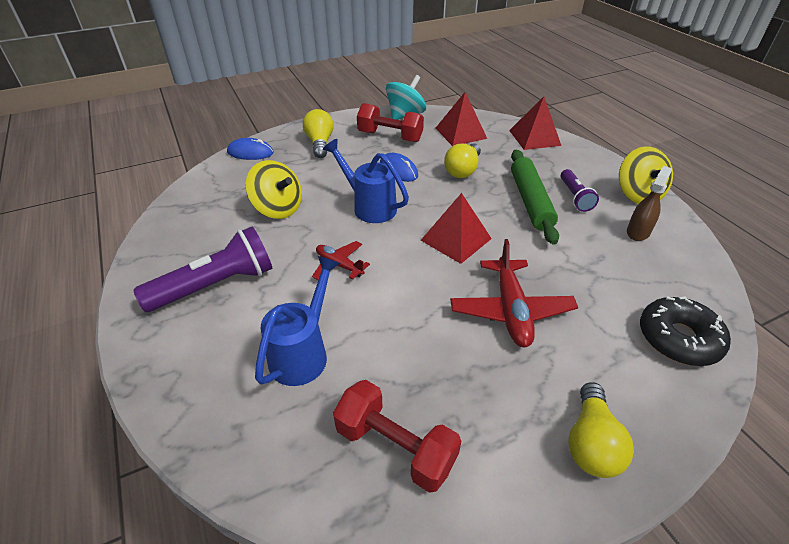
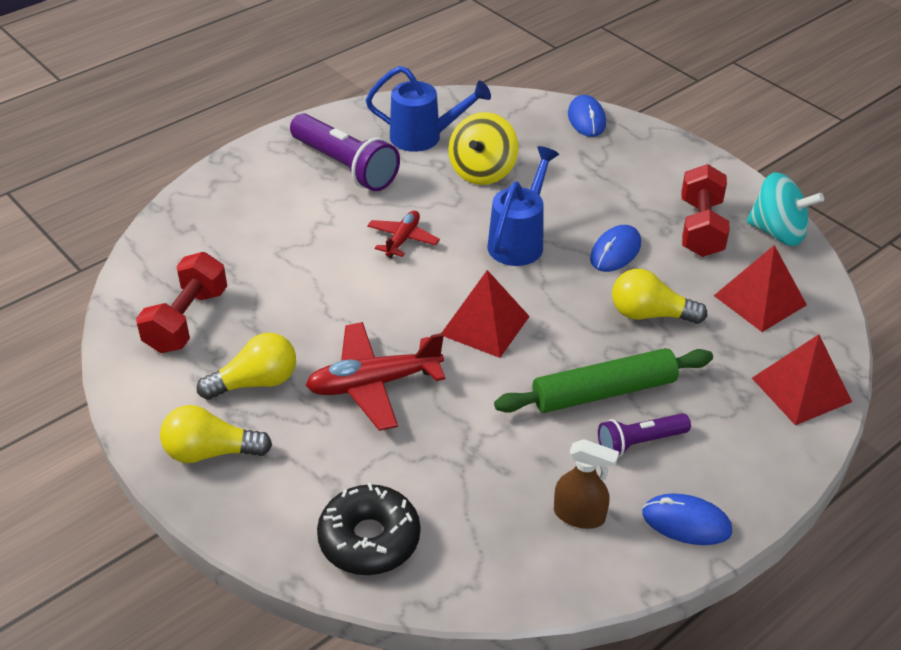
camera: 75 degrees right, 0 degrees up
blue watering can [255,256,340,386] -> blue watering can moved to [366,66,491,152]
yellow light bulb [303,109,334,158] -> yellow light bulb moved to [197,332,296,400]
yellow spinning top [619,146,673,204] -> blue mouse [642,493,732,545]

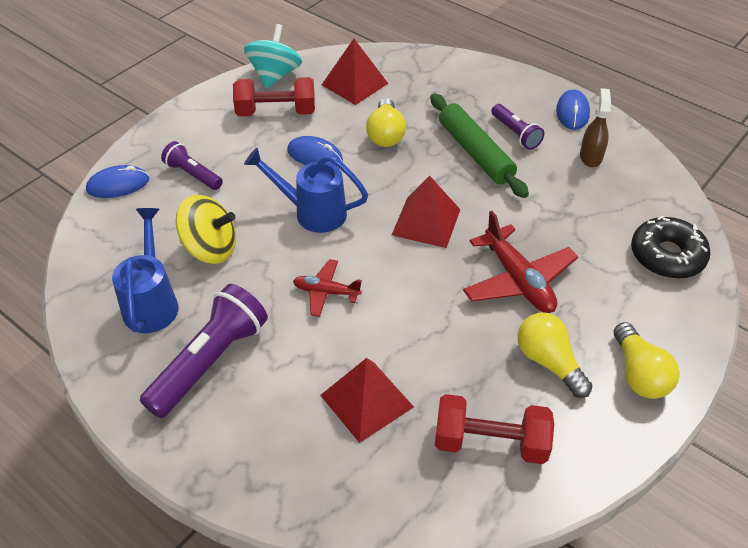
camera: 100 degrees left, 5 degrees up
red pyramid [752,334,852,425] -> red pyramid moved to [320,358,414,443]
none -> purple flashlight [161,141,223,190]

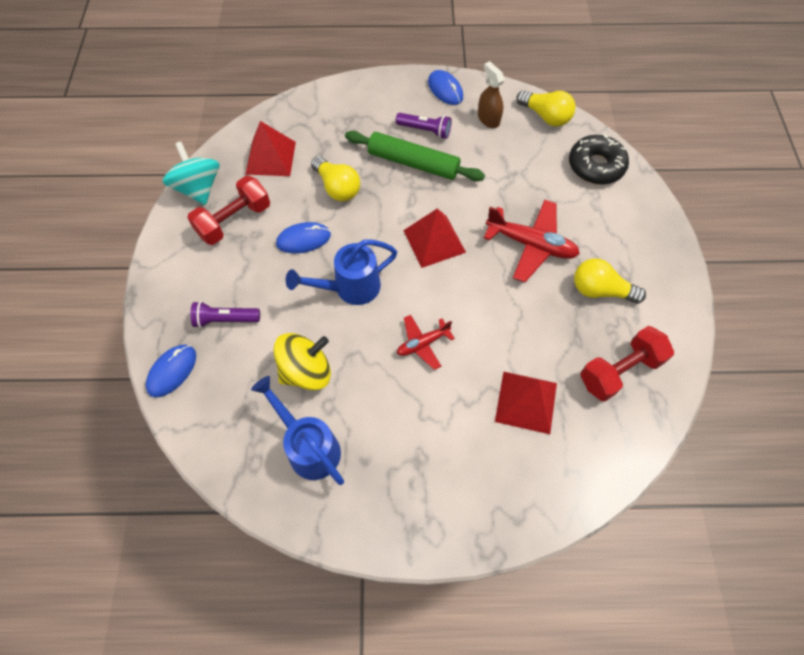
camera: 40 degrees left, 15 degrees up
purple flashlight [140,284,268,418] -> none
yellow light bulb [614,322,680,399] -> yellow light bulb moved to [516,90,576,126]

